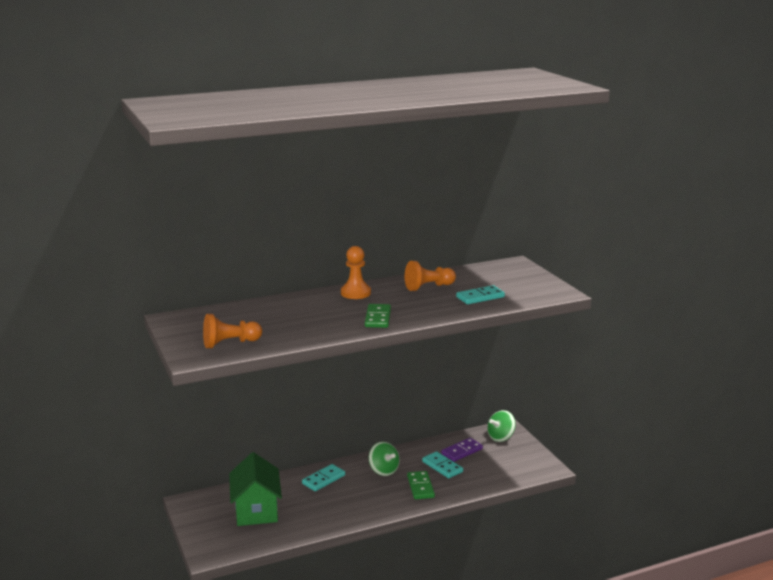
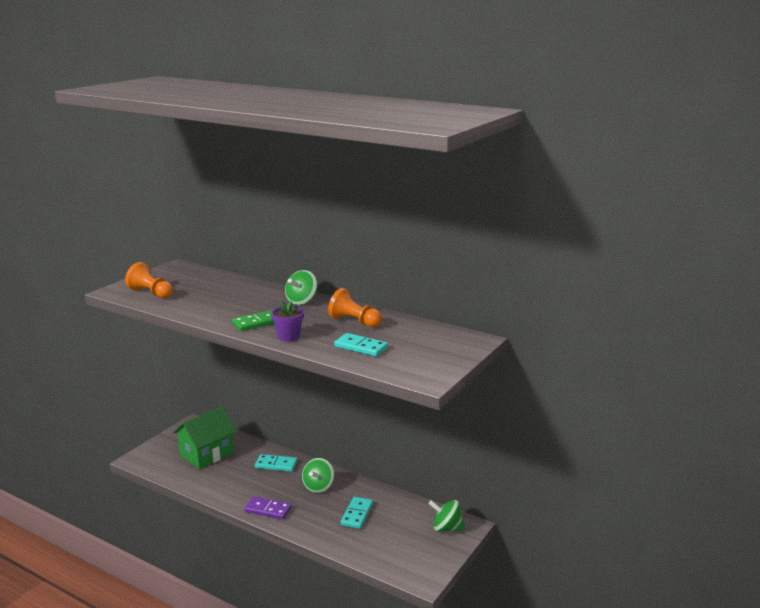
camera: 55 degrees right, 0 degrees up
orange pawn [341,246,371,299] -> green spinning top [285,270,317,305]
green domino [407,471,435,499] -> none
purple domino [441,438,483,462] -> purple domino moved to [245,496,292,519]
none -> purple flower pot [271,300,304,342]

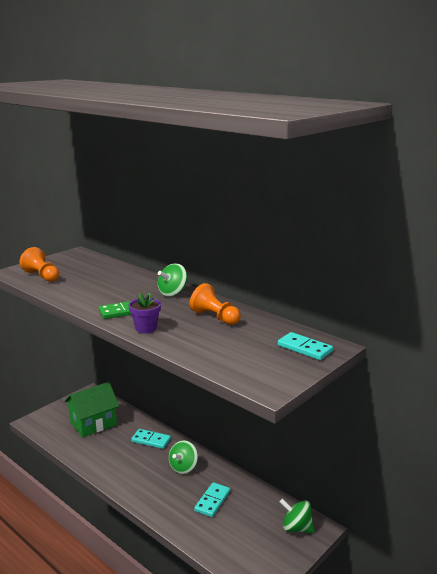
camera: 10 degrees right, 0 degrees up
purple domino [245,496,292,519] -> none
turquoise domino [334,333,388,357] -> turquoise domino moved to [278,332,333,360]

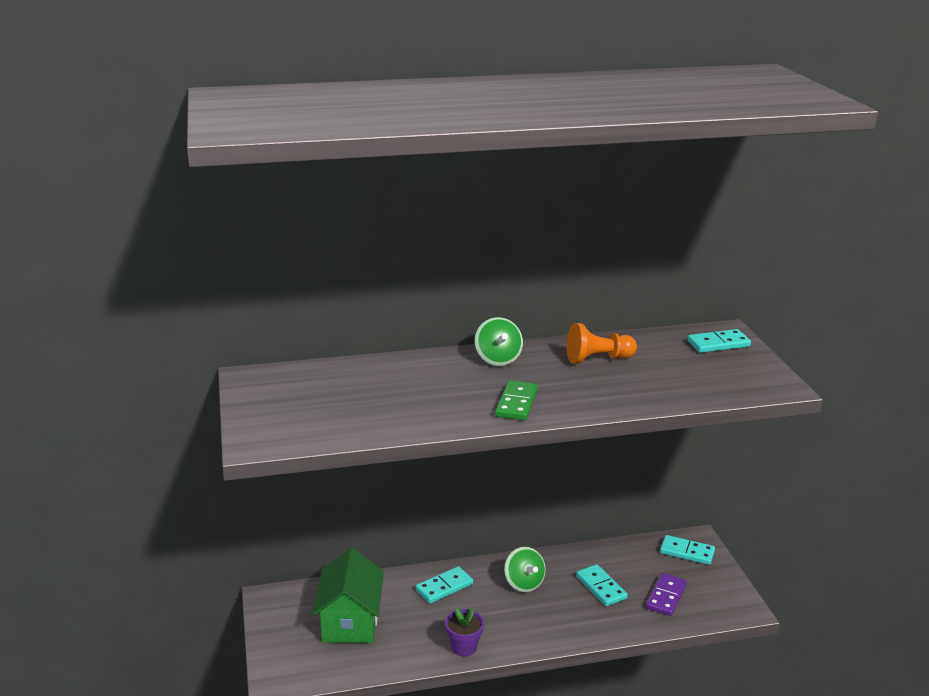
camera: 55 degrees left, 5 degrees up
orange pawn [19,247,59,282] -> none
purple flower pot [129,292,161,333] -> purple flower pot moved to [445,607,484,657]
green spinning top [280,499,315,533] -> turquoise domino [660,535,715,565]
none -> purple domino [646,573,687,616]

